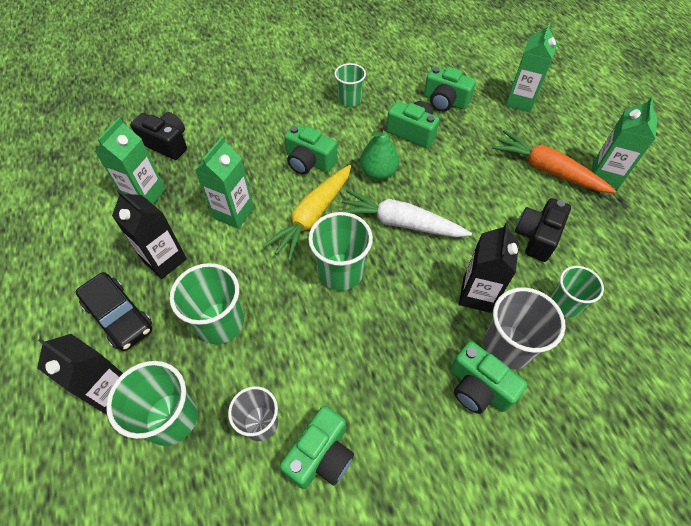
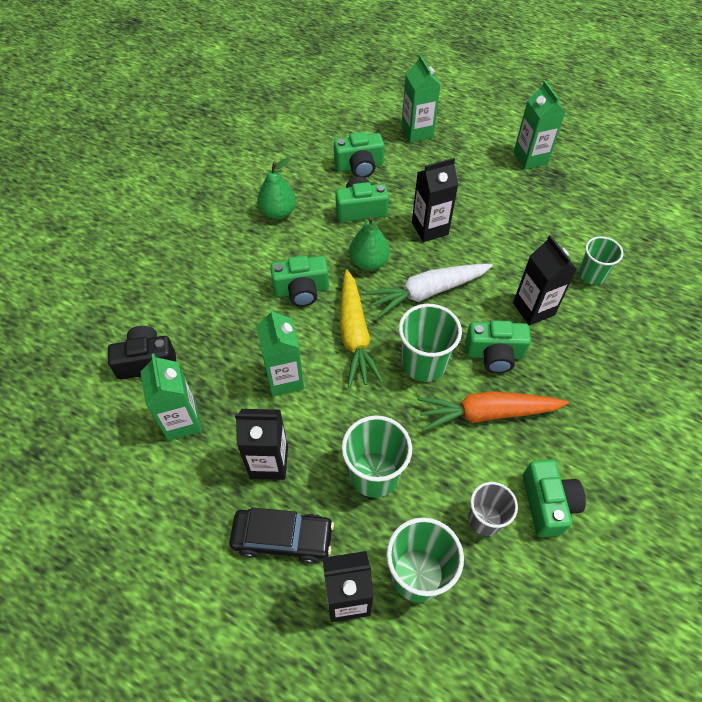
camera: 40 degrees left, 0 degrees up
green cup [334,63,366,107] -> green pear [257,157,296,220]
green camera [450,341,527,414] -> green camera moved to [465,320,531,373]
grey cup [484,287,566,370] -> none
orange carrot [492,130,616,193] -> orange carrot moved to [417,391,569,431]
black camera [515,198,571,262] -> none
none -> black carton [412,158,458,242]

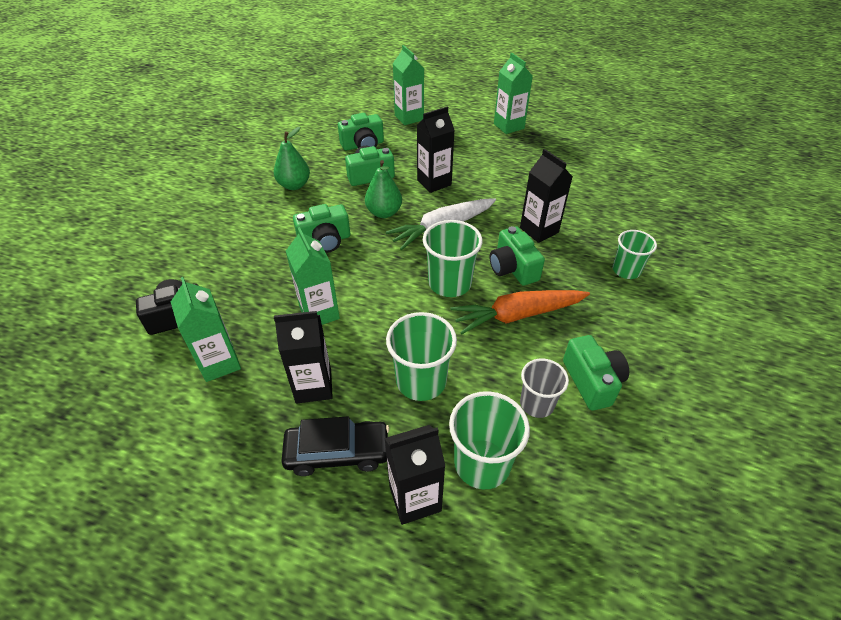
camera: 10 degrees left, 10 degrees down
yellow carrot [340,270,384,387] -> none
green camera [465,320,531,373] -> green camera turned 75 degrees clockwise [489,226,545,286]
green cup [579,236,623,285] -> green cup moved to [613,230,657,279]

